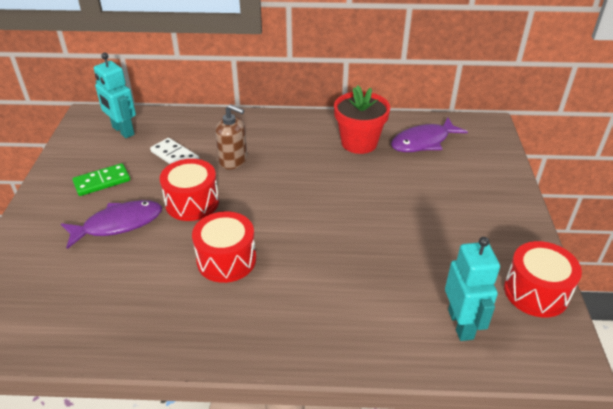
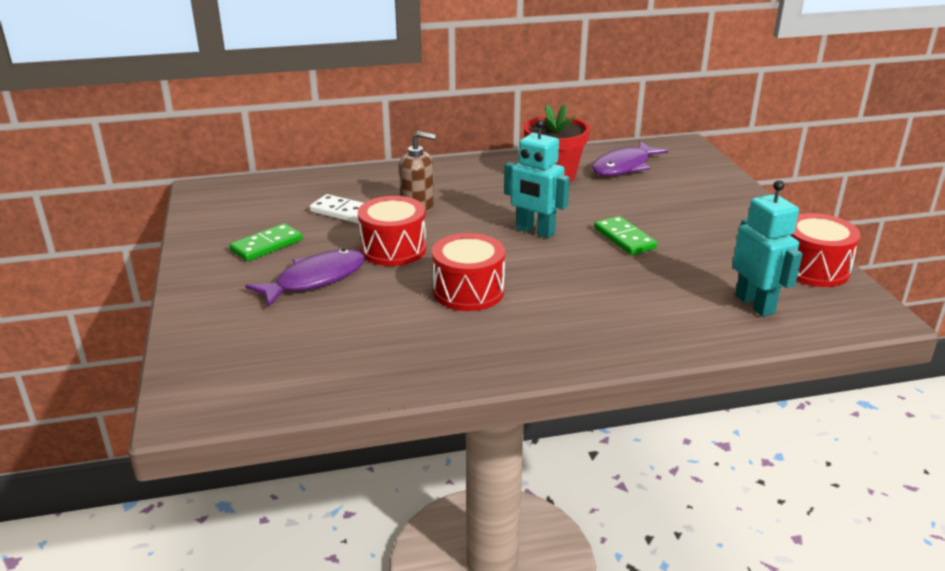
camera: 15 degrees left, 10 degrees down
turquoise robot [94,53,136,138] -> turquoise robot moved to [504,119,570,238]
none -> green domino [594,216,657,255]

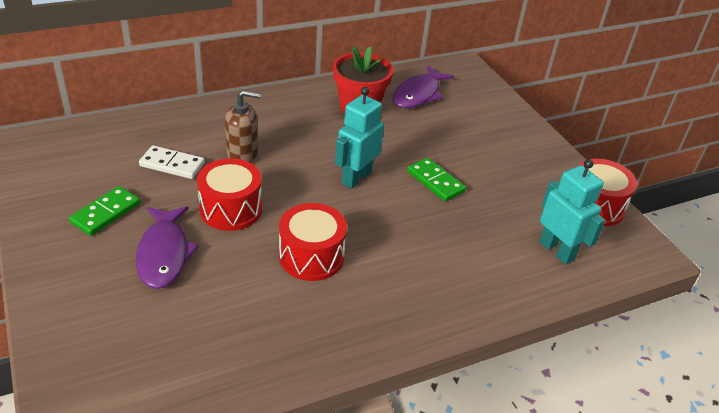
camera: 15 degrees left, 10 degrees up
purple fish [245,249,365,307] -> purple fish turned 135 degrees clockwise [136,206,199,289]
turquoise robot [504,119,570,238] -> turquoise robot turned 105 degrees clockwise [335,87,384,189]

